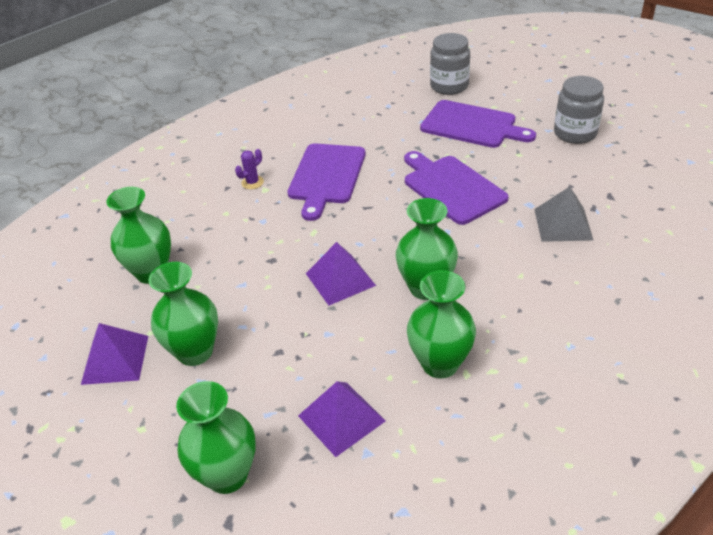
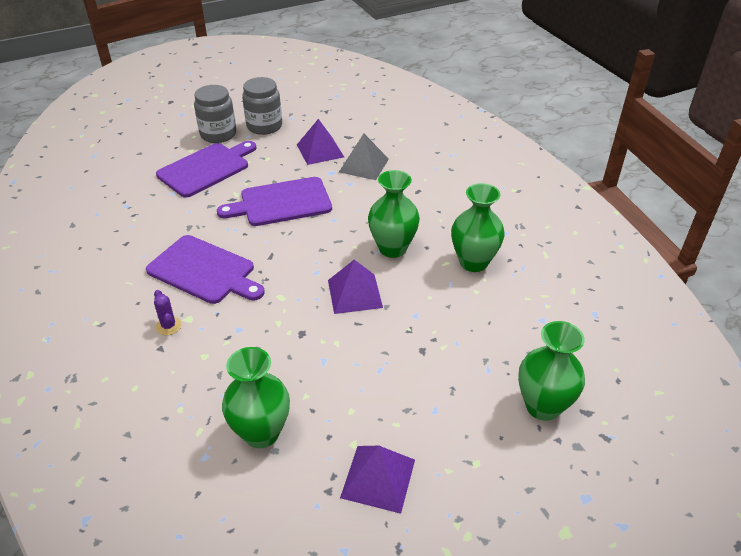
camera: 75 degrees left, 0 degrees up
green vase [149,262,218,366] -> none
purple pyramid [298,381,385,457] -> purple pyramid moved to [297,119,344,165]
grey jar [430,33,470,95] -> grey jar moved to [194,85,236,143]

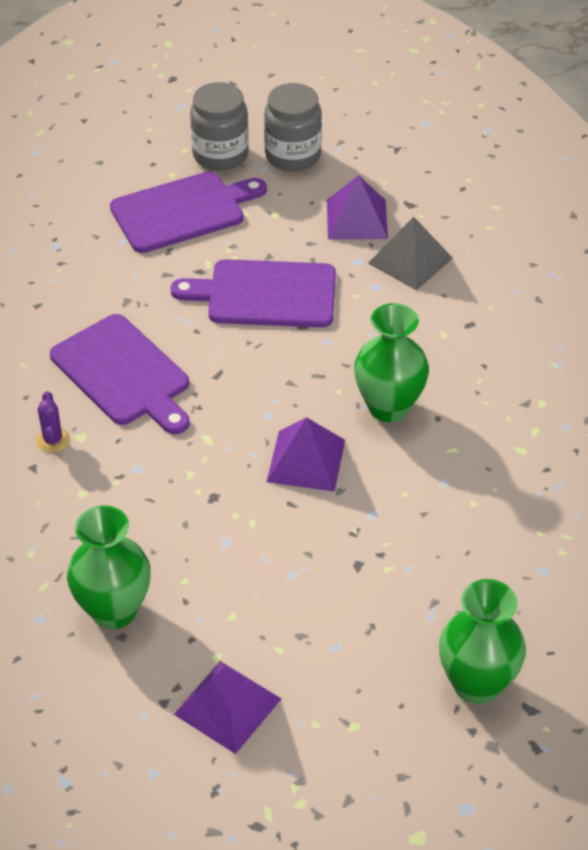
camera: 20 degrees right, 5 degrees up
green vase [451,183,505,272] -> none

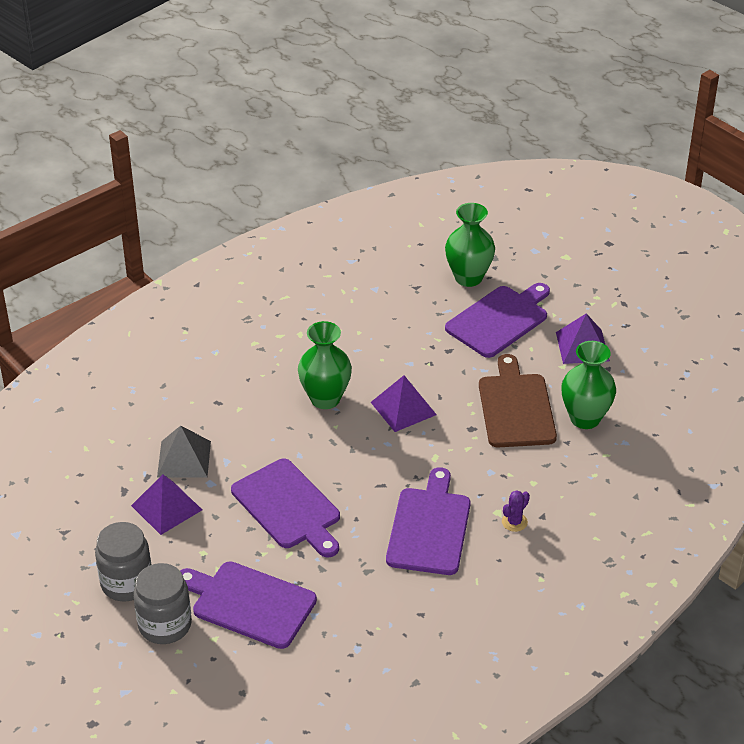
camera: 130 degrees left, 5 degrees down
none -> purple cutting board [445,283,550,358]
none -> brown cutting board [479,354,557,448]

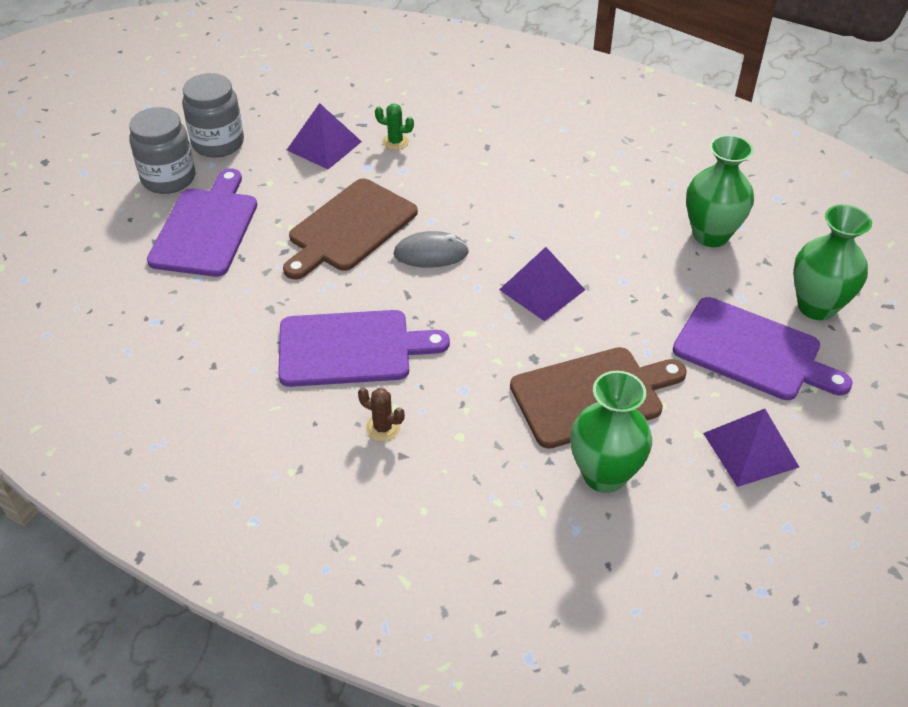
camera: 75 degrees right, 5 degrees up
grey pyramid [157,426,211,477] -> green cactus [375,103,414,150]
purple cutting board [231,459,340,557] -> brown cutting board [283,178,418,280]
green vase [298,321,352,409] -> green vase moved to [686,135,754,247]
purple cactus [502,490,530,532] -> brown cactus [358,388,405,441]
none -> grey mouse [393,231,469,267]

